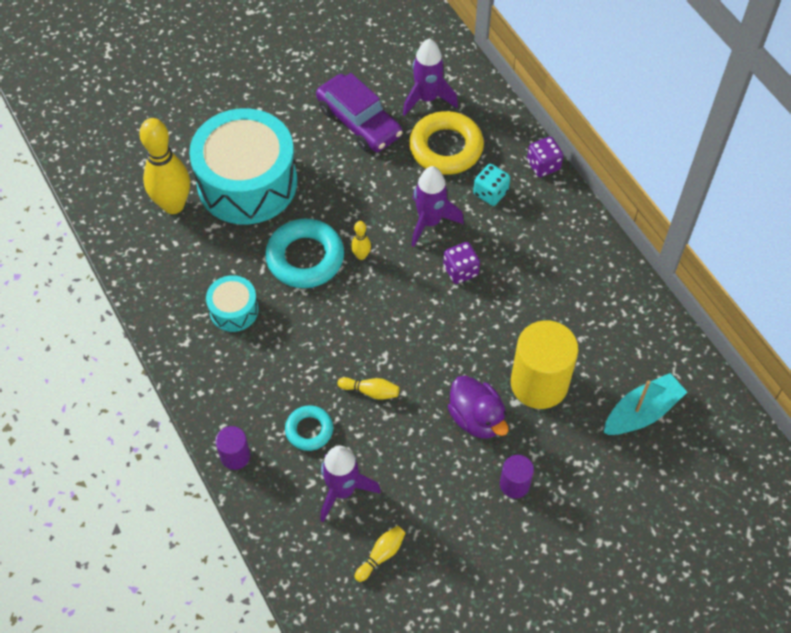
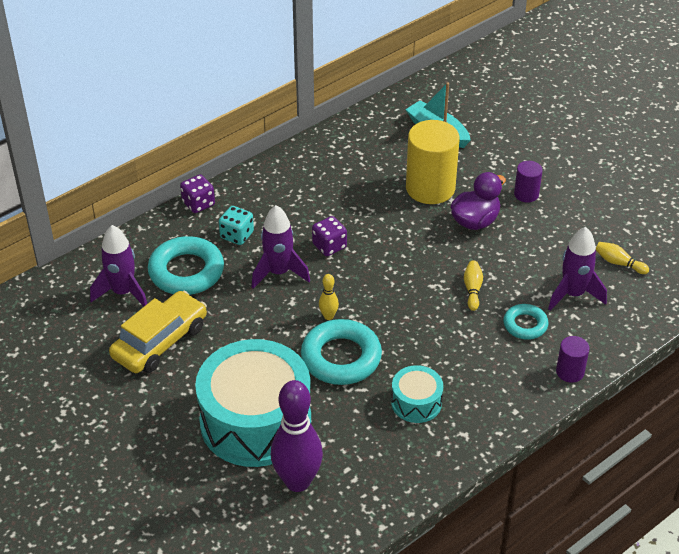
camera: 100 degrees left, 15 degrees down
yellow bowling pin [139,118,190,214] -> purple bowling pin [271,380,323,492]
purple car [316,73,403,152] -> yellow car [109,291,207,373]
yellow ring [409,111,484,175] -> turquoise ring [148,236,224,295]

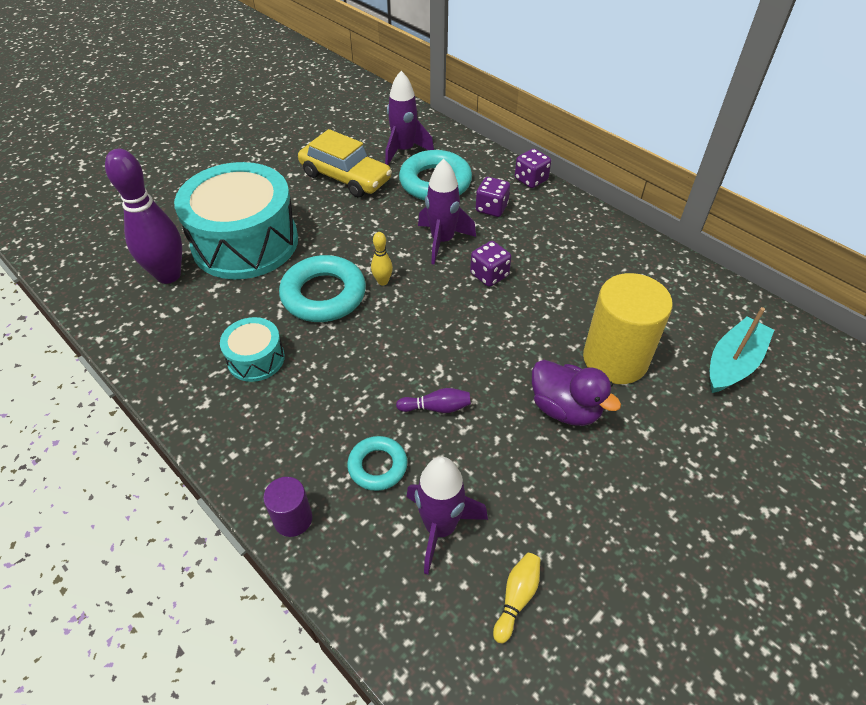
camera: 85 degrees right, 5 degrees up
turquoise dice [219,206,254,245] -> purple dice [476,177,510,217]
yellow bowling pin [464,260,483,311] -> purple bowling pin [396,388,471,413]
purple cylinder [514,161,543,203] -> none

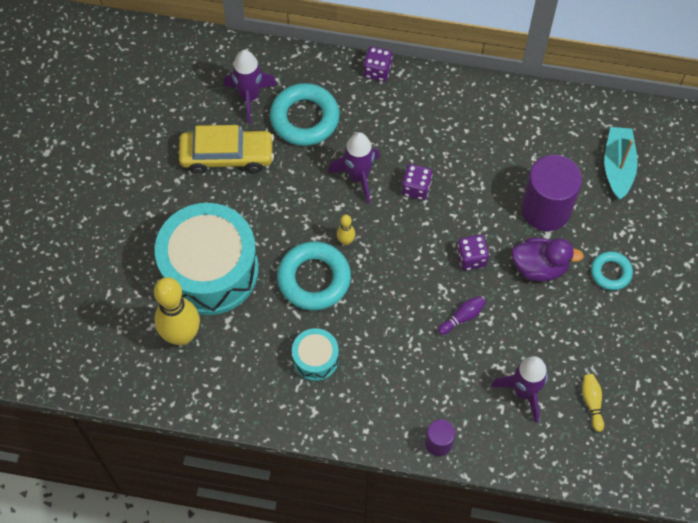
camera: 35 degrees left, 15 degrees up
purple bowling pin [105,149,182,284] -> yellow bowling pin [154,277,200,345]
turquoise ring [347,436,408,491] -> turquoise ring moved to [591,251,633,290]
purple dice [476,177,510,217] -> purple dice moved to [457,235,489,270]
yellow cylinder [583,273,673,384] -> purple cylinder [521,155,582,231]

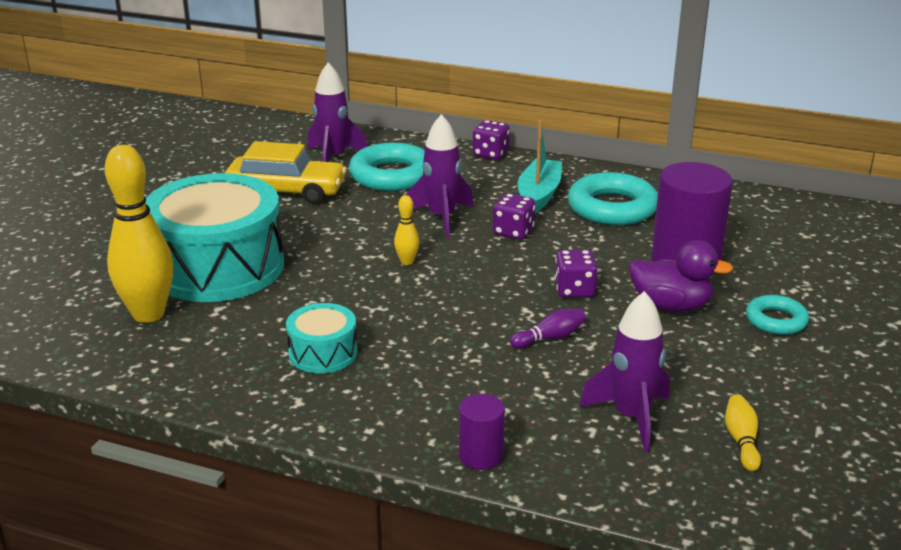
camera: 10 degrees right, 35 degrees down
turquoise ring [277,241,351,311] -> turquoise ring moved to [568,172,658,225]
turquoise boat [604,127,638,200] -> turquoise boat moved to [518,120,562,213]

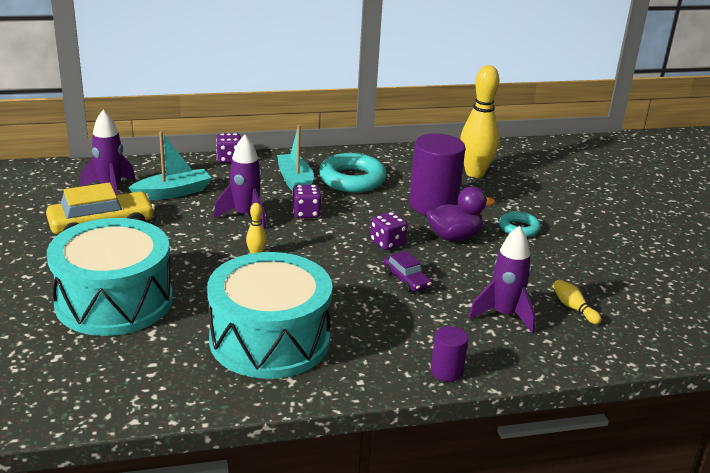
camera: 35 degrees left, 0 degrees up
yellow bowling pin [105,145,173,323] -> yellow bowling pin moved to [460,65,499,178]
turquoise drum [286,303,358,373] -> turquoise drum [207,252,332,379], size x2.17
turquoise ring [349,143,425,191] -> turquoise boat [128,131,211,200]
purple bowling pin [510,309,586,349] -> purple car [383,251,432,292]

